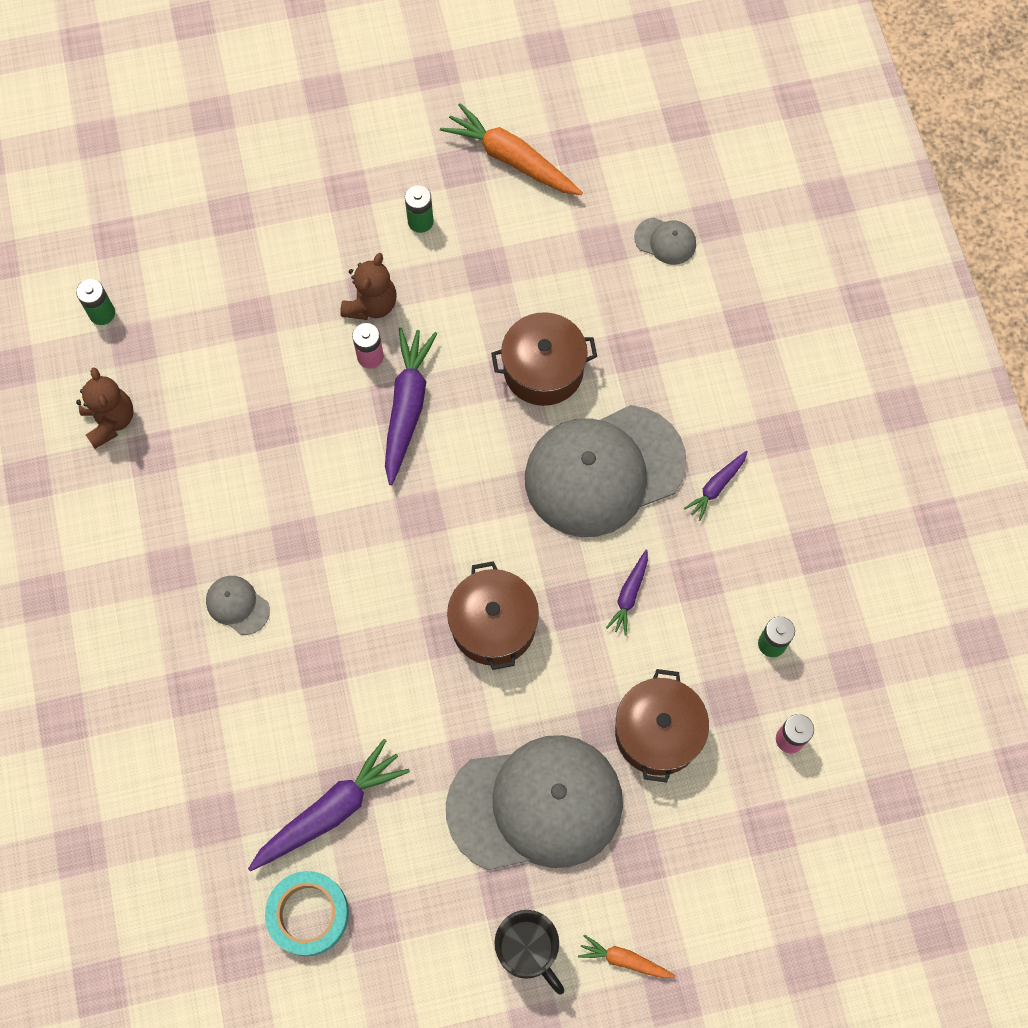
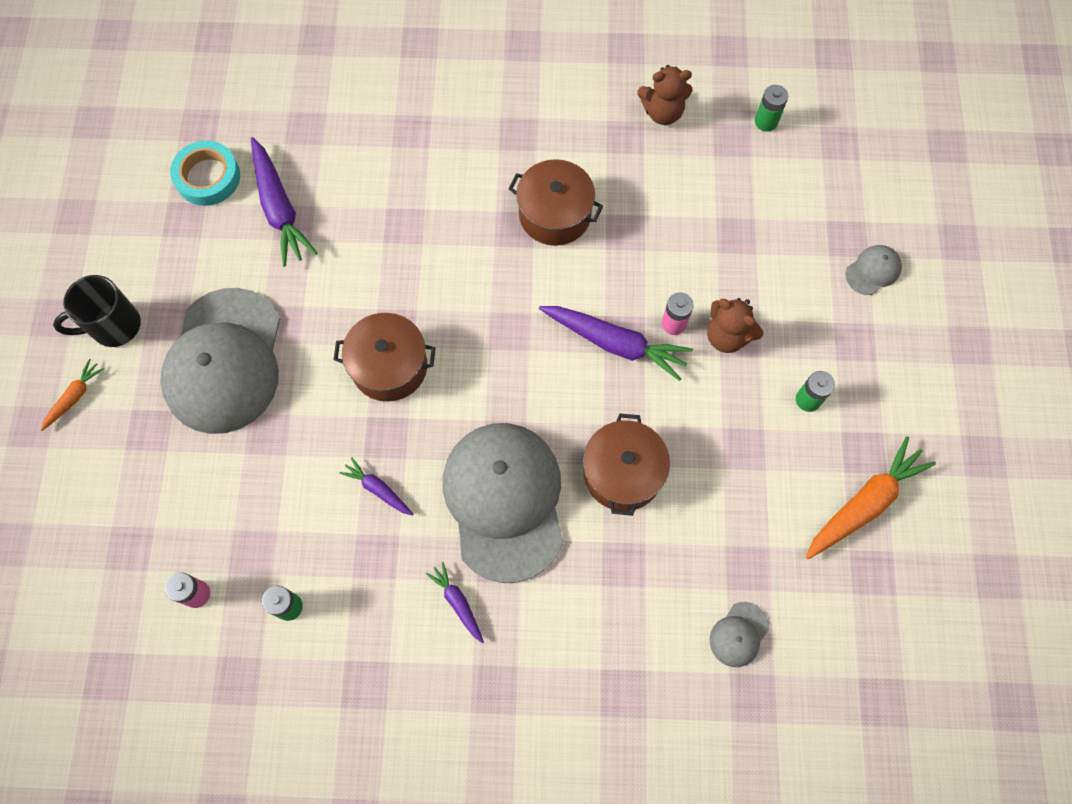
camera: 105 degrees right, 0 degrees up
grey cap [206,576,270,635] -> grey cap moved to [845,245,902,295]
brown pot [615,669,709,783] -> brown pot moved to [509,159,603,246]

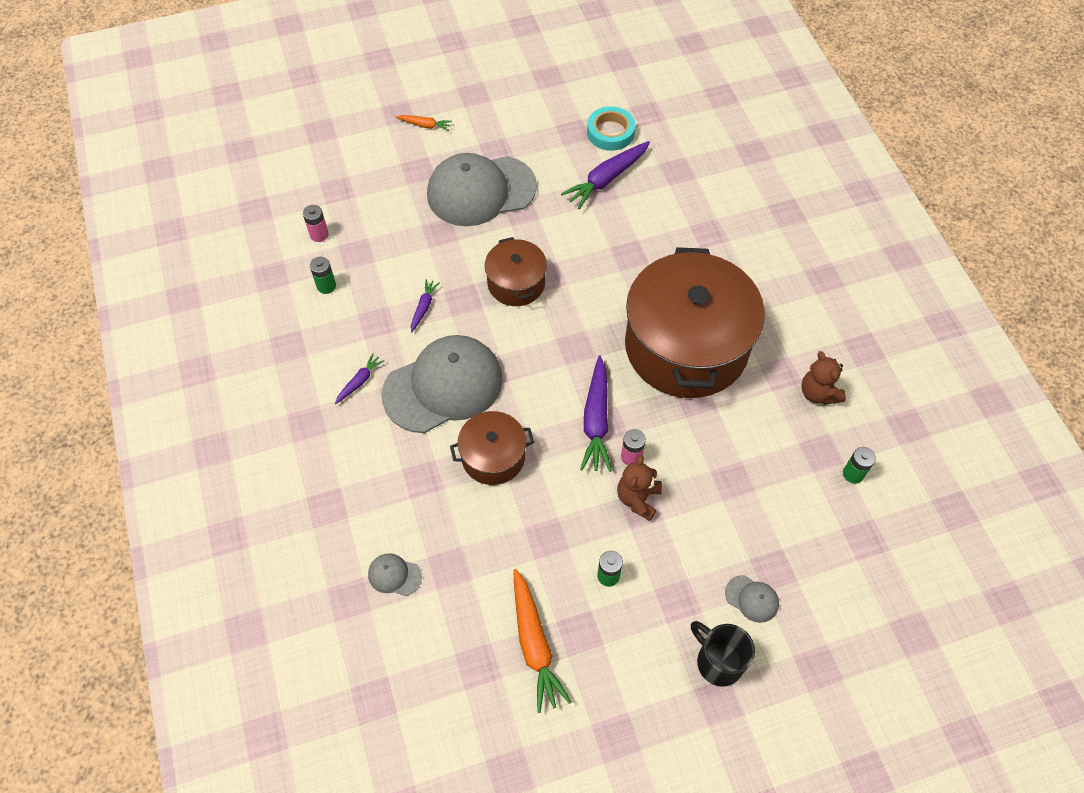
camera: 70 degrees right, 10 degrees down
black mug [53,275,141,347] -> black mug moved to [691,621,755,687]
brown pot [509,159,603,246] -> brown pot [625,247,765,398], size x2.07
orange carrot [806,436,936,559] -> orange carrot turned 45 degrees clockwise [513,569,571,713]

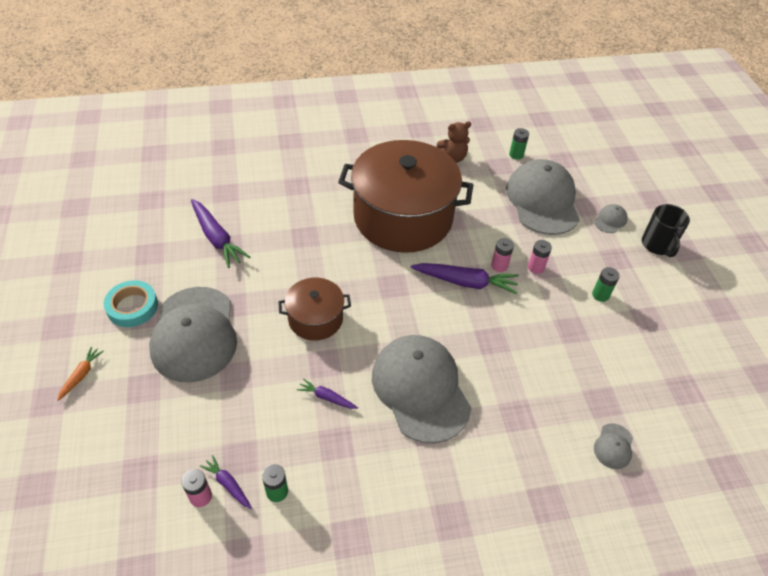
camera: 85 degrees left, 10 degrees down
purple carrot [335,353,384,404] -> purple carrot moved to [200,455,252,509]
brown pot [450,411,534,485] -> none
orange carrot [513,569,571,713] -> none
turquoise tape [587,106,635,151] -> turquoise tape moved to [104,280,158,327]
brown teddy bear [617,455,662,521] -> pink battery [528,240,552,274]
black mug [691,621,755,687] -> black mug turned 60 degrees counterclockwise [642,204,690,257]
none -> grey cap [506,159,580,235]

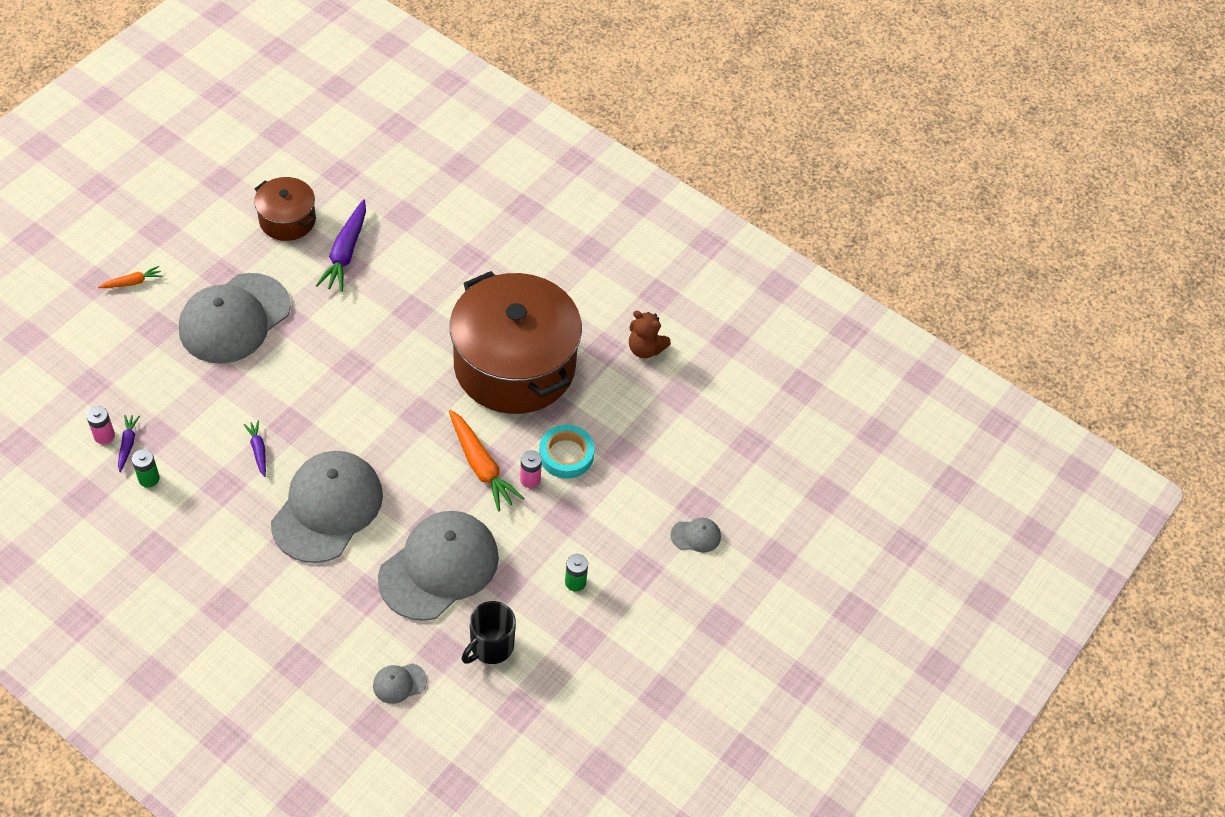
camera: 45 degrees right, 5 degrees up
turquoise tape [104,280,158,327] -> turquoise tape moved to [539,425,595,479]
brown pot [278,278,351,341] -> brown pot moved to [254,177,316,241]
purple carrot [410,263,519,294] -> orange carrot [449,410,524,512]
grey cap [506,159,580,235] -> grey cap moved to [378,511,499,621]
green battery [509,128,529,160] -> none
pink battery [528,240,552,274] -> none
black mug [642,204,690,257] -> black mug moved to [462,601,516,664]

